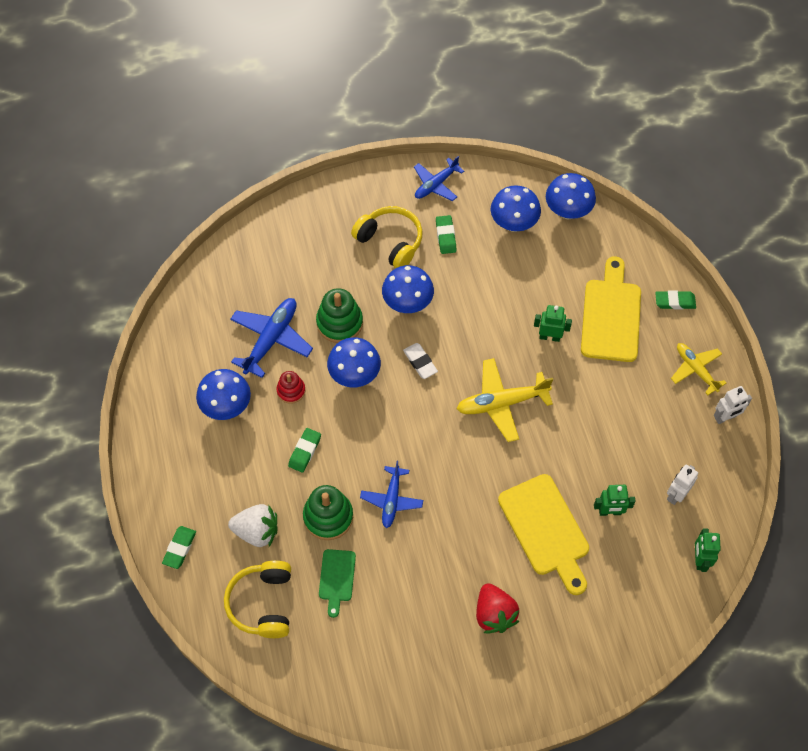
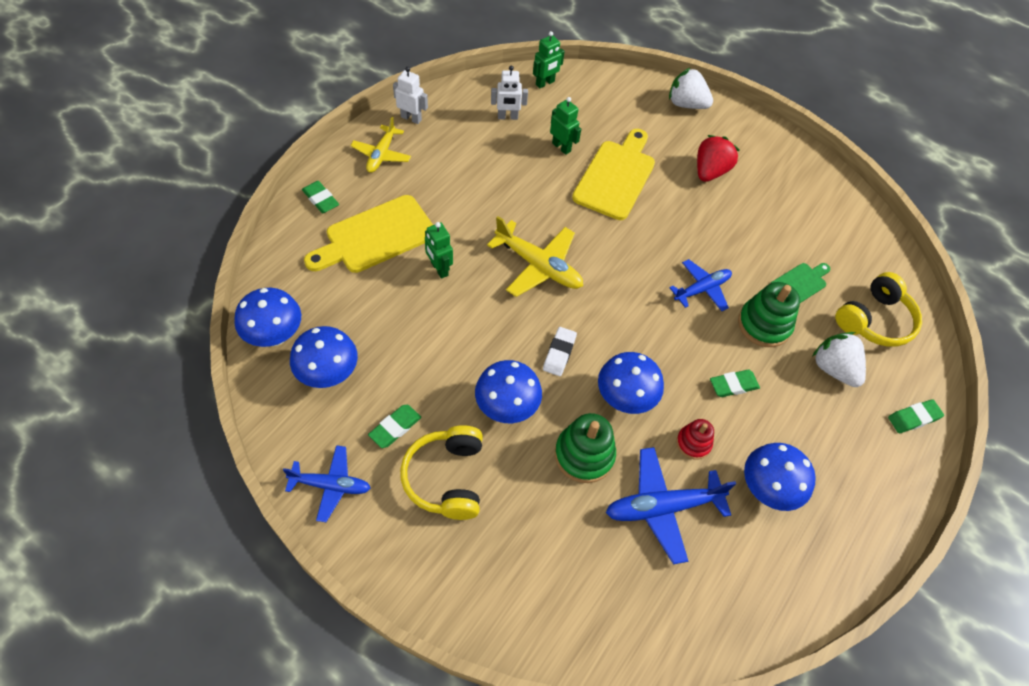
camera: 135 degrees left, 5 degrees down
none -> white strawberry [669,67,713,109]

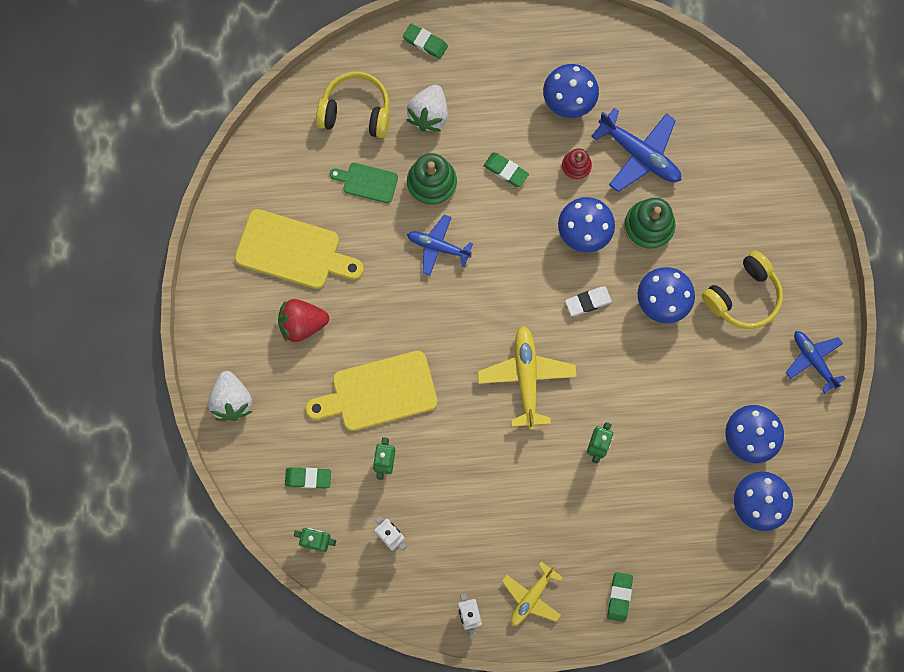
camera: 125 degrees left, 20 degrees up
yellow cutting board [304,195,433,273] -> yellow cutting board moved to [235,209,364,289]
yellow plane [350,117,411,173] -> yellow plane turned 150 degrees clockwise [502,561,563,626]
green eraser [368,405,421,448] -> green eraser moved to [285,467,331,488]

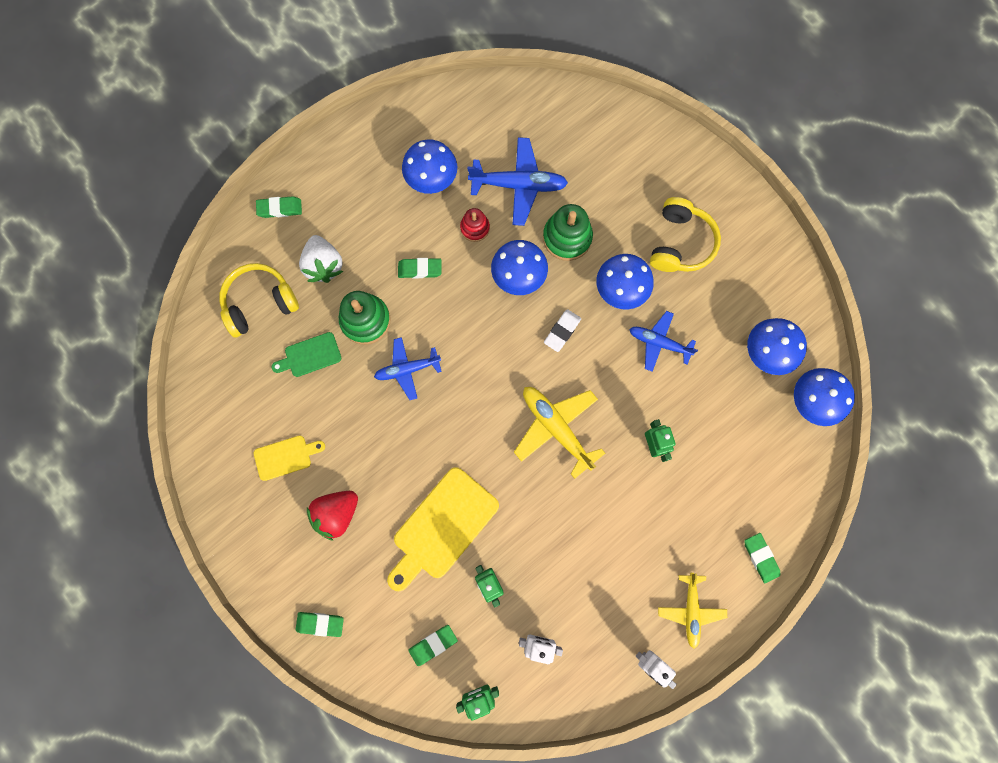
camera: 35 degrees left, 0 degrees up
white strawberry [208,371,252,421] -> green eraser [296,612,344,637]
yellow cutting board [235,209,364,289] -> yellow cutting board [254,436,325,481], size x0.54
blue plane [786,331,845,393] -> blue plane moved to [629,311,698,372]

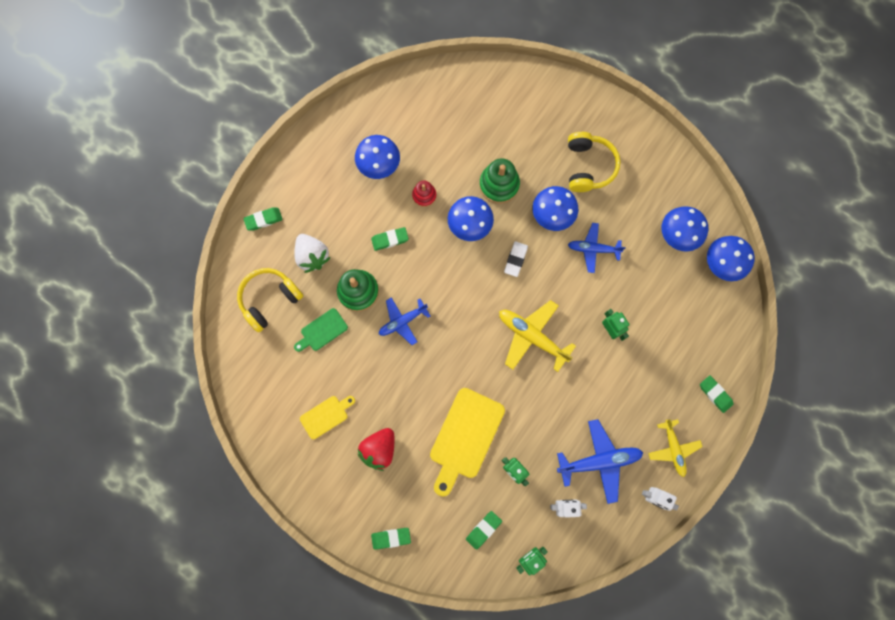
camera: 15 degrees left, 0 degrees up
blue plane [467,137,568,226] -> blue plane moved to [557,419,643,504]

